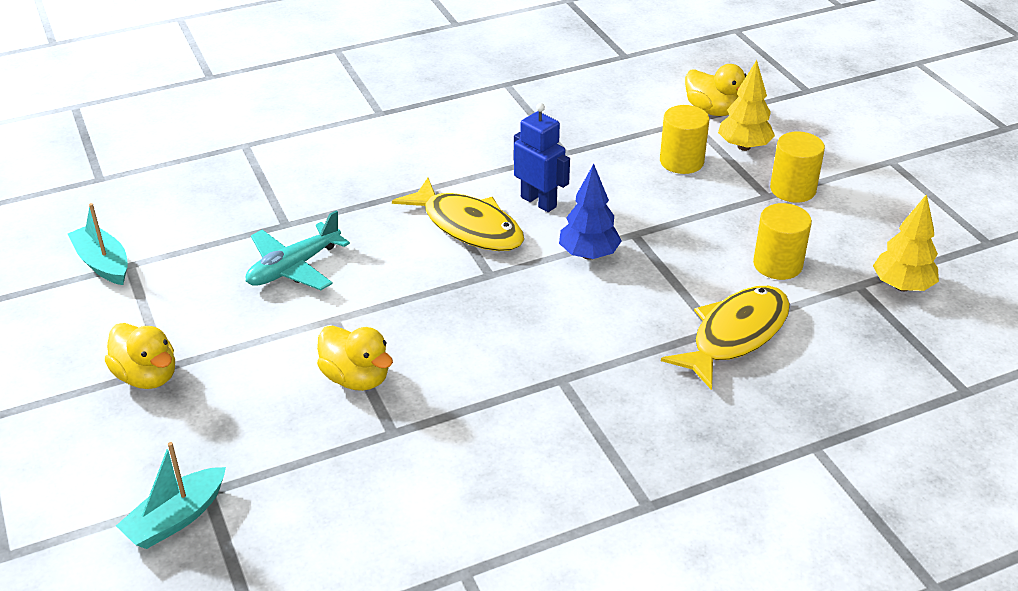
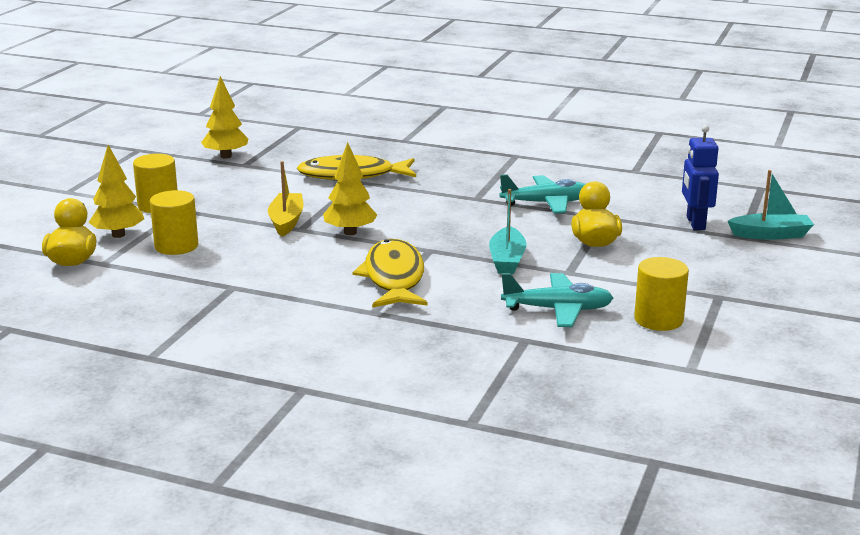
camera: 135 degrees left, 15 degrees down
turquoise boat [68,203,128,285] -> turquoise boat moved to [489,189,527,274]
yellow duck [105,323,175,389] -> none
blue robot [514,103,570,212] -> blue robot moved to [682,125,719,230]
blue tree [559,164,622,260] -> yellow tree [323,142,377,235]
yellow cylinder [753,203,812,280] -> yellow cylinder moved to [634,257,689,331]
none -> yellow boat [268,161,303,237]
none -> turquoise plane [499,174,586,214]

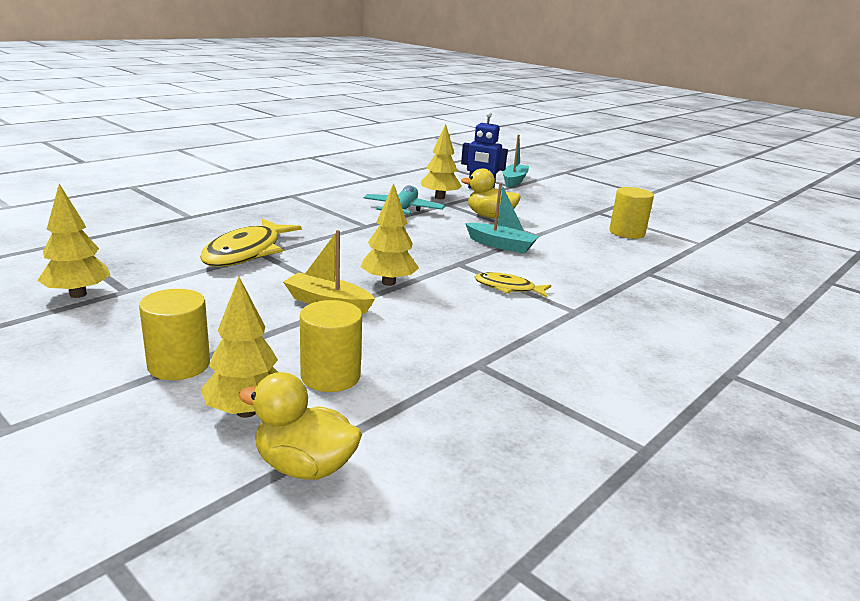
camera: 70 degrees left, 0 degrees up
yellow fish [353,239,428,308] -> yellow fish [475,272,551,298], size x0.55
turquoise plane [501,273,613,327] -> none
none -> yellow tree [421,124,462,199]

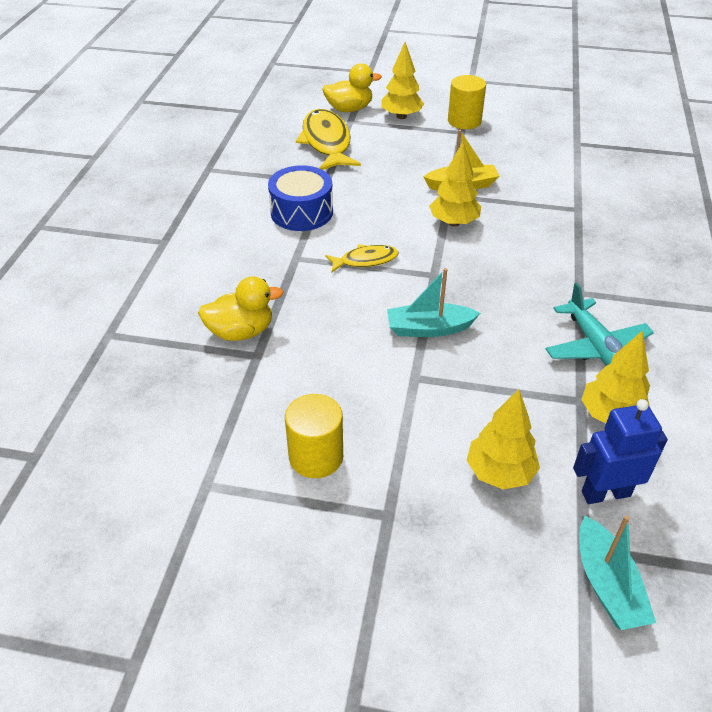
camera: 150 degrees right, 20 degrees up
yellow tree [37,184,110,298] -> yellow tree moved to [466,389,540,490]
yellow fish [200,218,302,267] -> yellow fish moved to [296,109,361,170]
yellow cylinder [300,300,362,392] -> none
yellow duck [461,168,521,218] -> yellow duck moved to [198,276,283,341]
none -> blue drum [268,165,333,231]

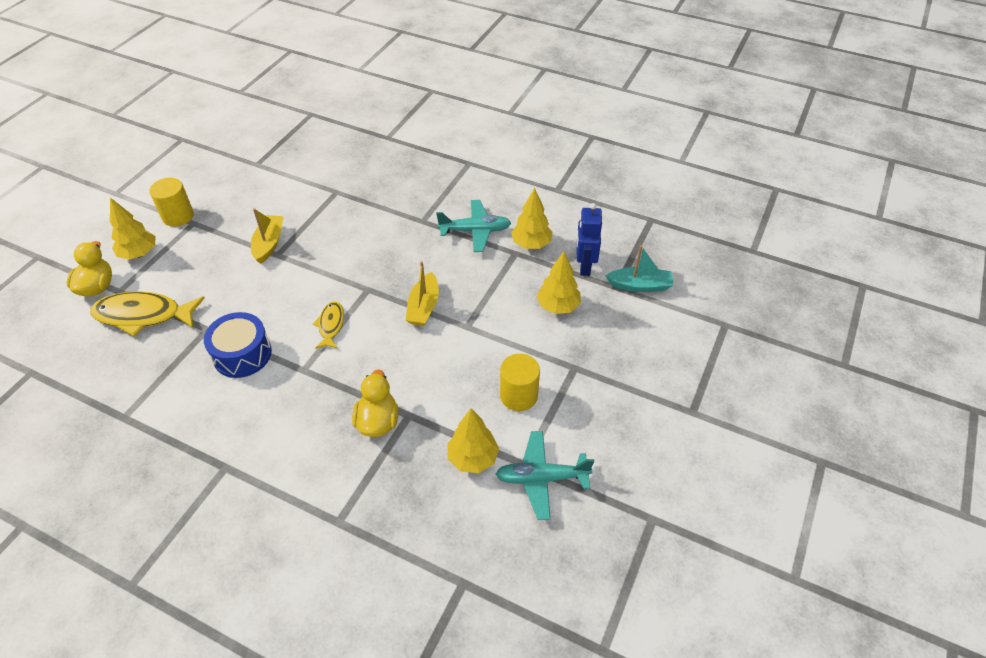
camera: 75 degrees left, 5 degrees up
turquoise boat [387,268,480,337] -> yellow boat [406,261,439,326]
yellow tree [429,142,481,227] -> yellow tree moved to [447,408,499,473]
none -> turquoise plane [496,431,594,520]

